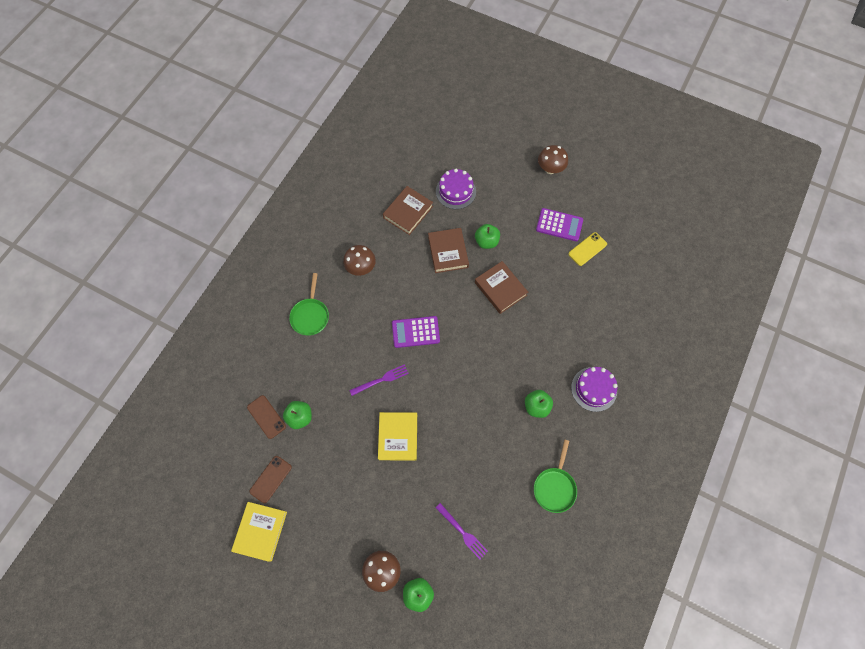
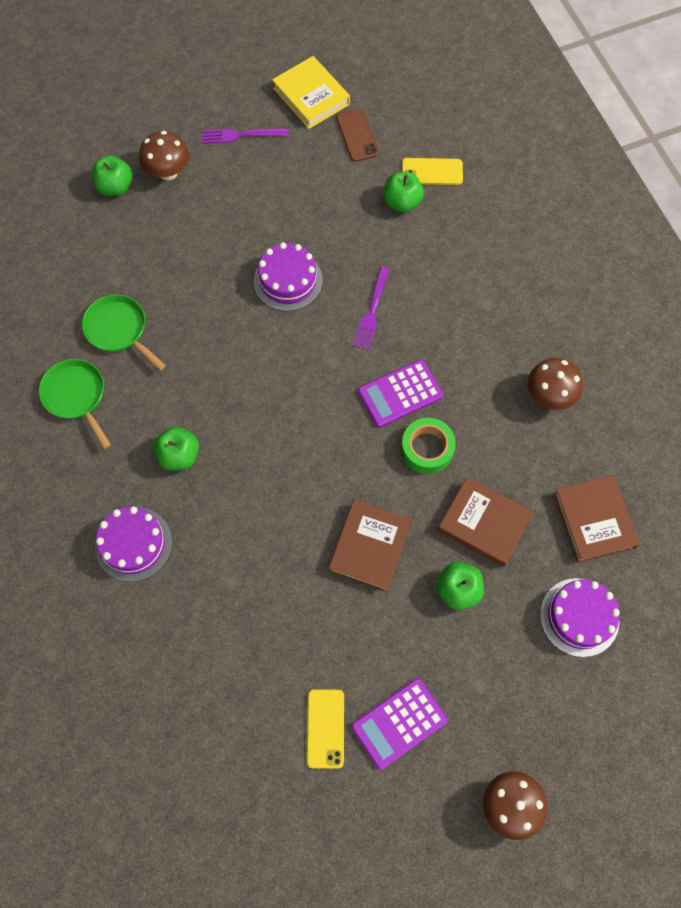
camera: 130 degrees right, 0 degrees up
brown phone [247,395,286,439] -> yellow phone [402,158,463,185]
green pan [289,273,329,336] -> green pan moved to [82,294,166,370]
yellow book [378,412,417,461] -> purple cake [254,242,323,311]
purple calculator [392,316,440,348] -> purple calculator turned 150 degrees counterclockwise [358,359,443,427]
purple fork [435,503,488,559] -> purple fork moved to [202,128,289,144]
brown book [475,261,528,314] -> brown book turned 75 degrees counterclockwise [329,499,412,592]
none -> green tape [401,418,456,474]

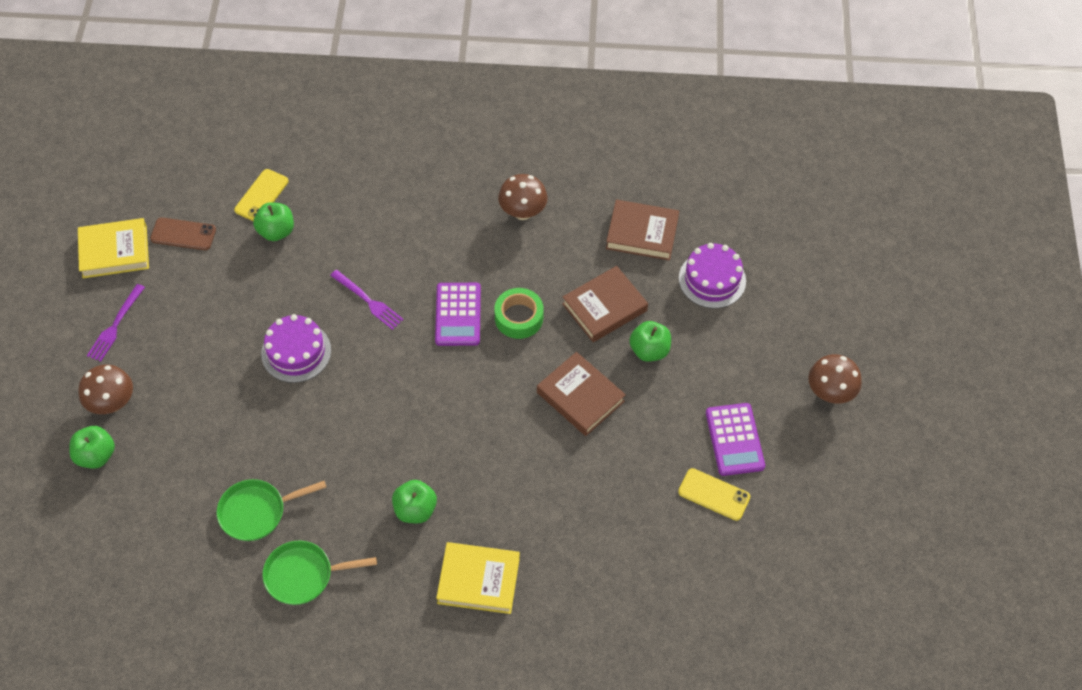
camera: 65 degrees left, 10 degrees down
purple cake [95,506,172,582] -> yellow book [436,542,520,614]

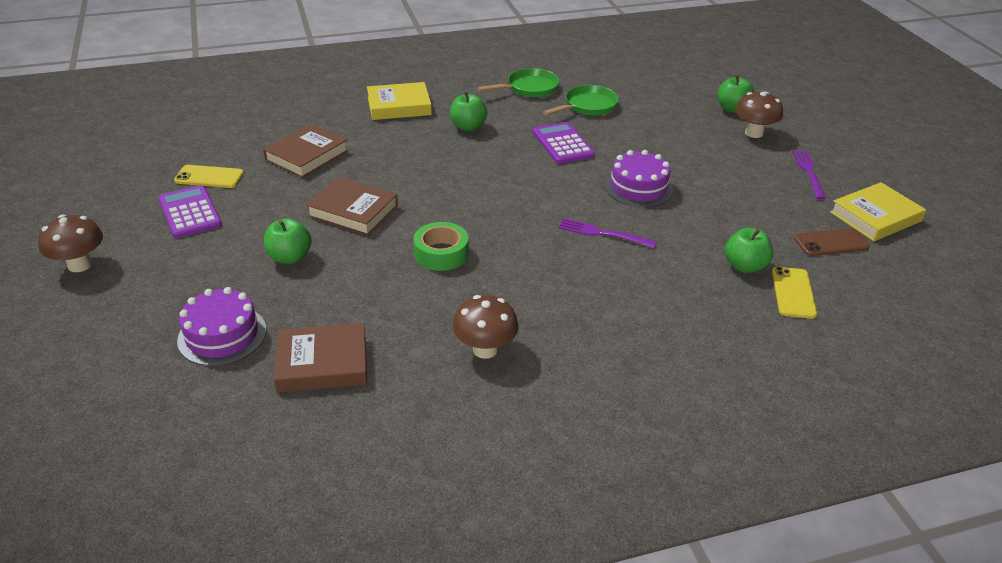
camera: 160 degrees right, 20 degrees down
purple calculator [435,283,481,346] -> purple calculator moved to [533,122,595,164]
brown book [562,266,648,342] -> brown book moved to [263,124,349,178]

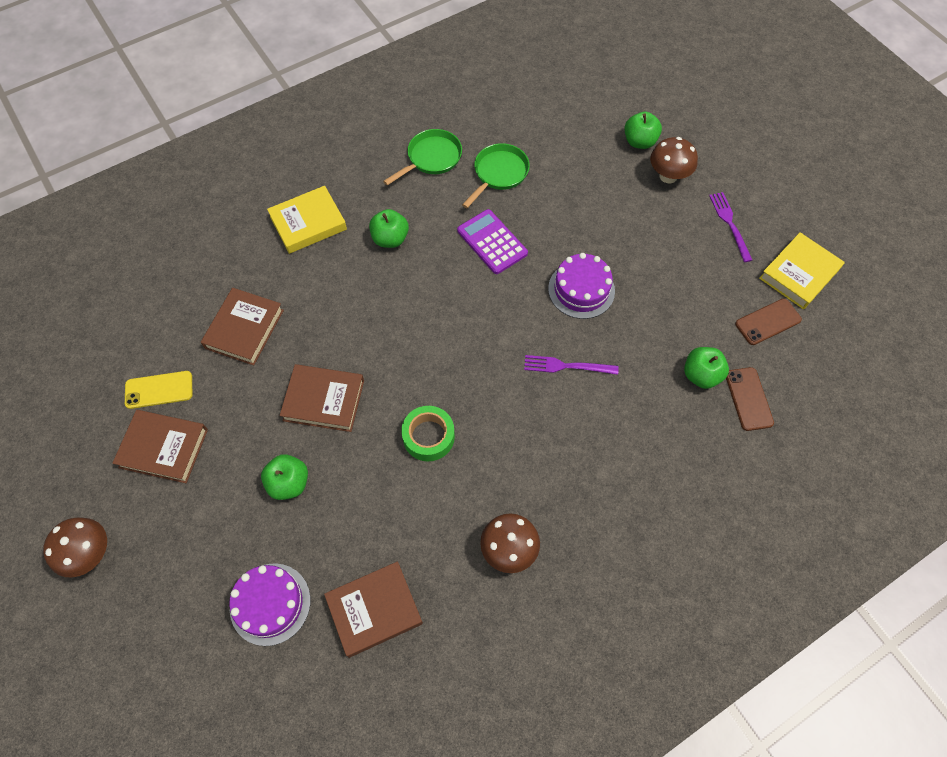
camera: 15 degrees left, 25 degrees up
purple calculator [158,185,222,238] -> brown book [113,410,208,483]
yellow phone [772,267,817,319] -> brown phone [726,367,774,431]

